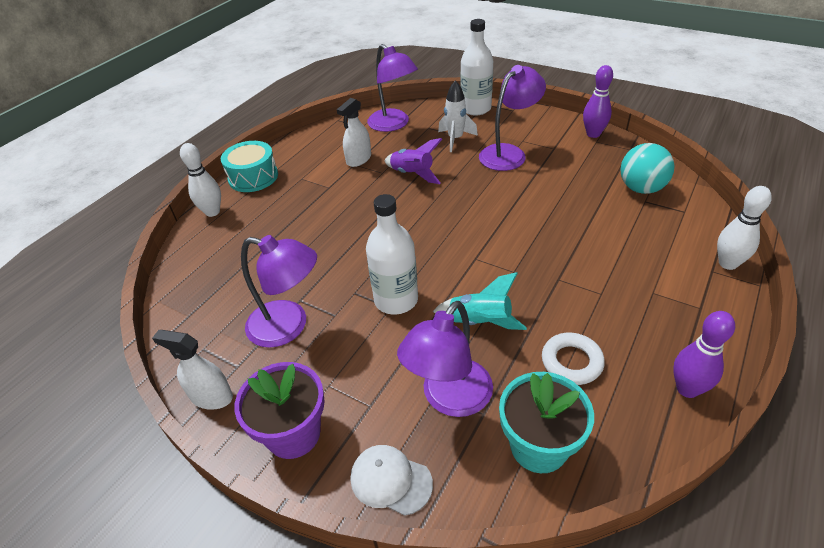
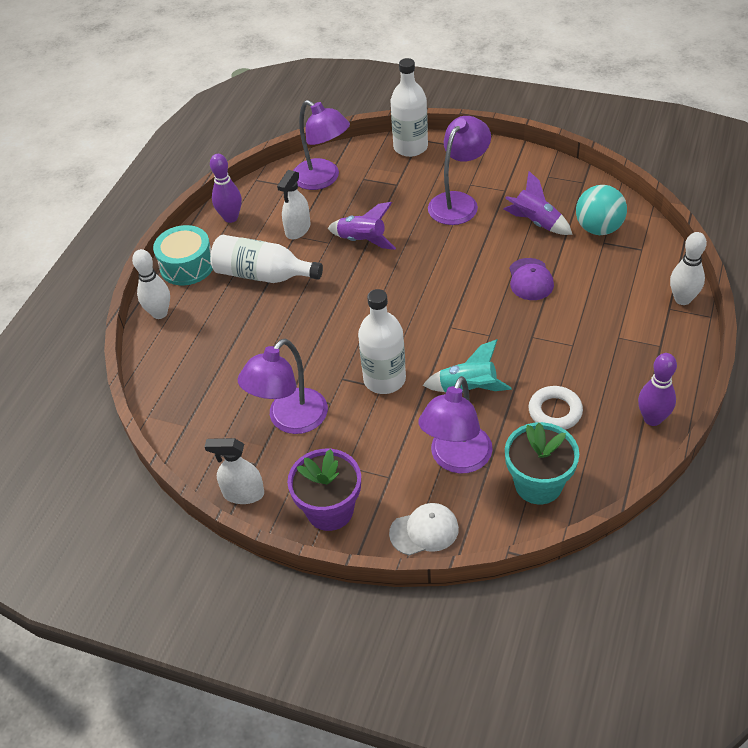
camera: 10 degrees left, 5 degrees up
purple lamp [241,235,317,348] -> purple lamp turned 120 degrees clockwise [237,339,328,434]
white cap [351,445,433,516] -> white cap turned 150 degrees clockwise [389,503,459,555]
white rocket [438,80,478,152] -> none
purple bowling pin [583,65,613,138] -> purple bowling pin moved to [210,154,242,223]
none -> white bottle [210,235,323,283]
none -> purple rocket [504,171,573,235]
none -> purple cap [509,258,554,300]

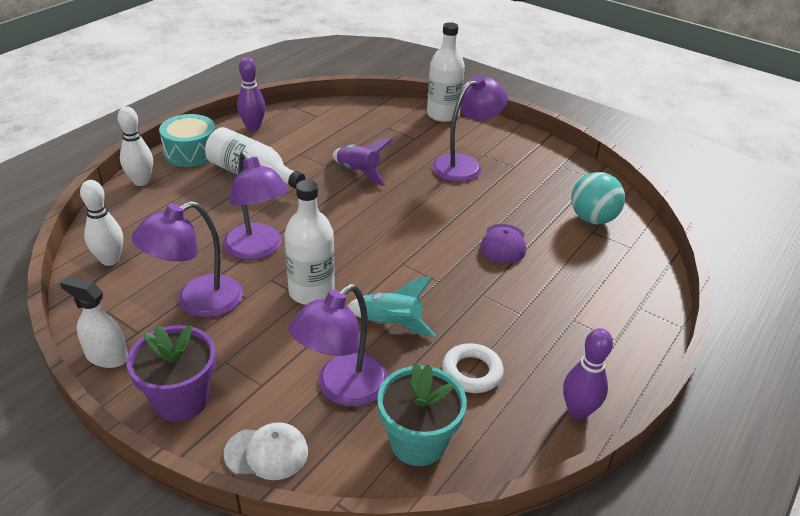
camera: 10 degrees right, 10 degrees down
white spray bottle [277,170,311,239] -> none
purple lamp [293,100,350,190] -> purple lamp moved to [223,151,289,260]
purple rocket [504,171,573,235] -> none
white bowling pin [670,232,707,305] -> white bowling pin moved to [80,180,123,266]

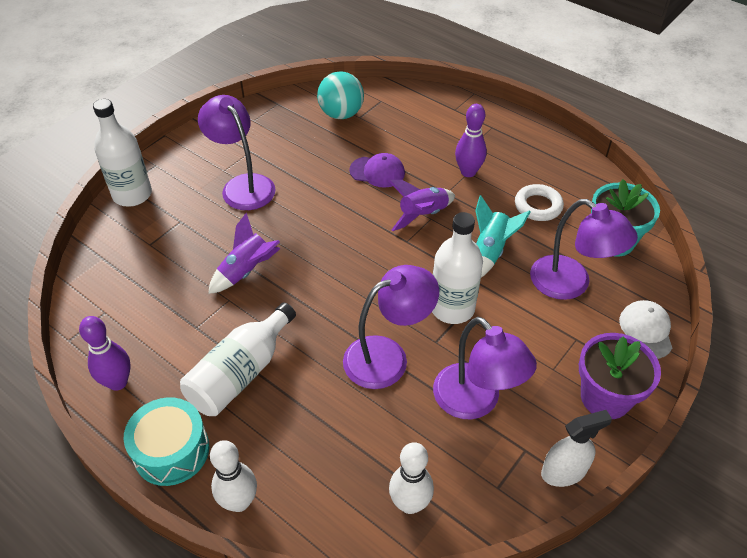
camera: 85 degrees left, 10 degrees up
white spray bottle [60,276,128,368] -> white spray bottle turned 135 degrees counterclockwise [541,410,612,487]
purple bowling pin [563,328,613,420] -> purple bowling pin moved to [455,104,487,177]
none -> purple rocket [389,180,455,231]

